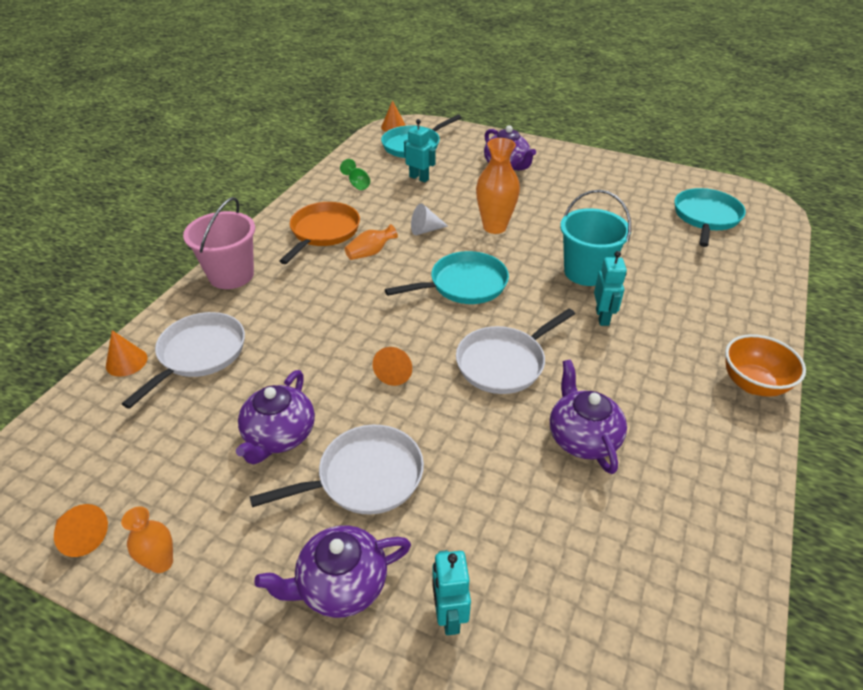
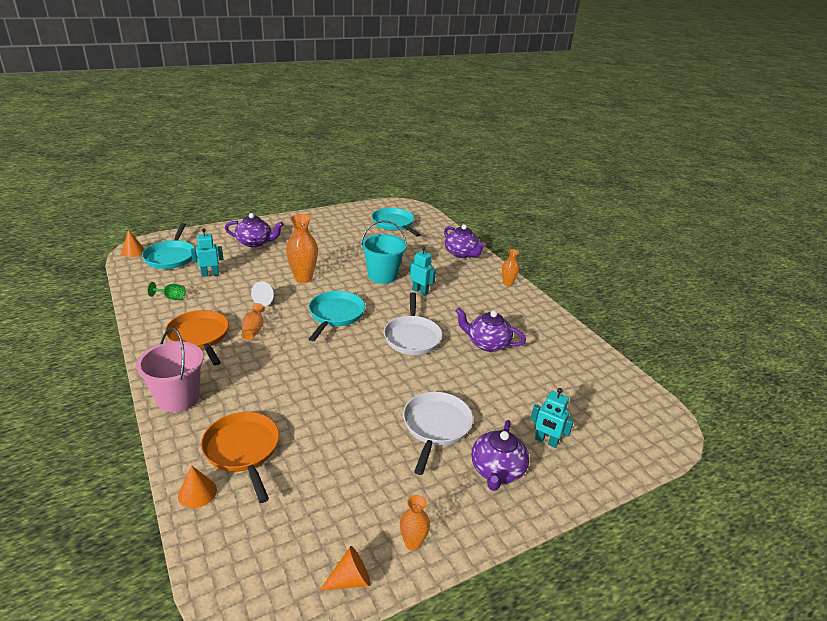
camera: 55 degrees left, 10 degrees down
white pan [122,312,245,409] -> orange pan [201,412,279,503]
purple teapot [236,370,315,464] -> purple teapot moved to [444,224,485,258]
orange cone [373,347,412,386] -> none
orange bowl [725,334,806,396] -> orange vase [502,249,519,286]

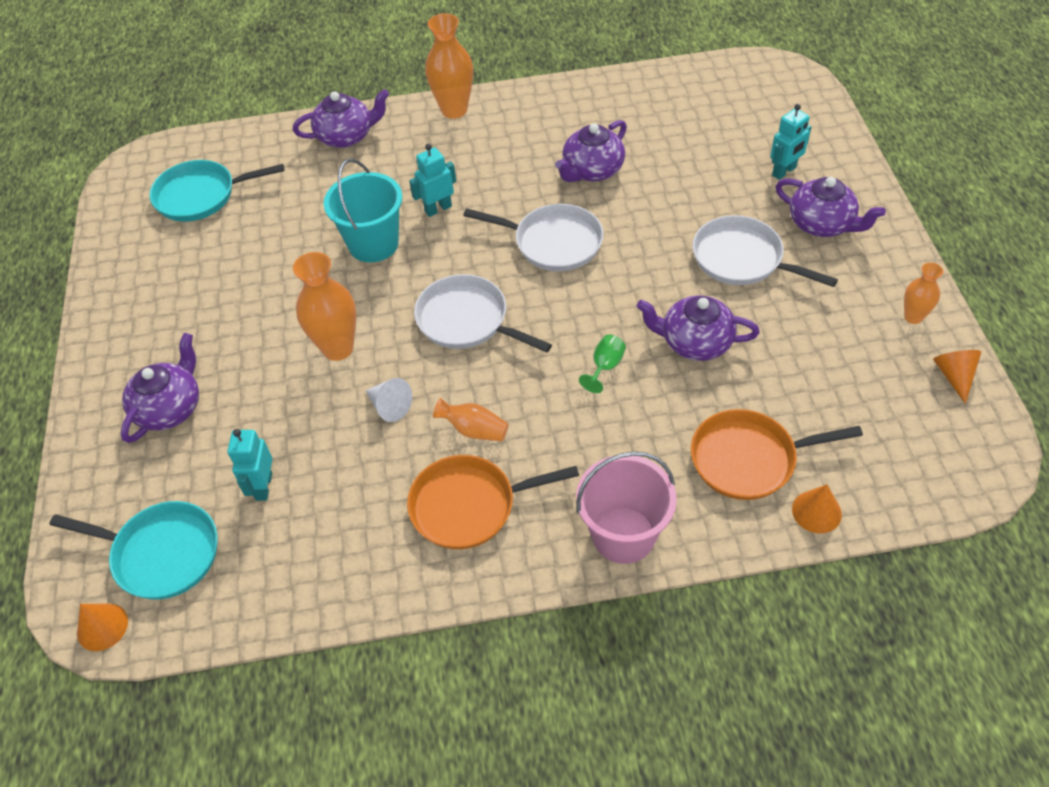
camera: 65 degrees left, 20 degrees up
green goblet [147,282,186,300] -> green goblet moved to [579,334,626,393]
turquoise pan [309,291,365,341] -> white pan [414,274,552,353]
orange vase [502,249,519,286] -> orange vase [425,13,473,119], size x1.77
none -> purple teapot [636,295,760,361]

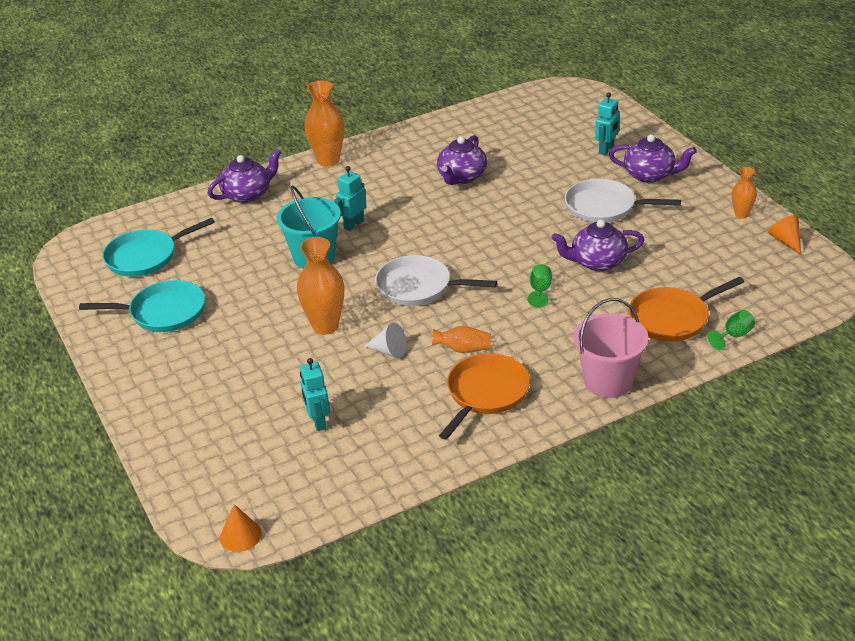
camera: 20 degrees left, 15 degrees down
turquoise pan [50,501,218,600] -> turquoise pan moved to [79,280,205,332]
purple teapot [121,333,199,443] -> none
orange pan [407,455,579,549] -> orange pan turned 150 degrees clockwise [439,353,530,440]
white pan [463,204,604,271] -> none
orange cone [792,484,842,534] -> green goblet [707,310,755,350]

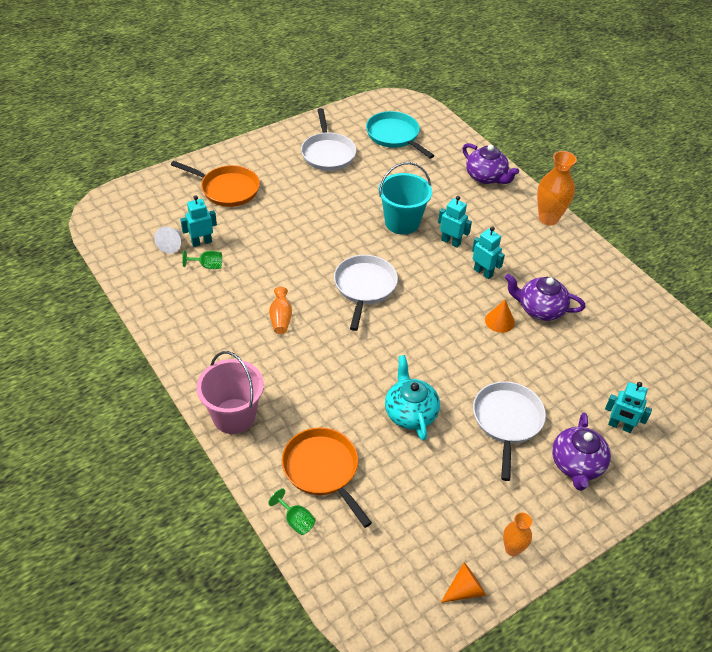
camera: 80 degrees right, 10 degrees up
turquoise pan [79,280,205,332] -> white pan [301,108,356,171]
orange cone [220,504,262,552] -> orange cone moved to [485,300,515,333]
orange vase [297,237,344,335] -> none
white cone [364,323,406,358] -> white cone moved to [154,227,181,254]
orange pan [439,353,530,440] -> orange pan moved to [171,161,260,207]
green goblet [527,264,552,308] -> green goblet moved to [182,250,222,269]
purple teapot [552,219,644,271] -> turquoise teapot [385,355,440,441]
none -> turquoise robot [472,226,505,279]

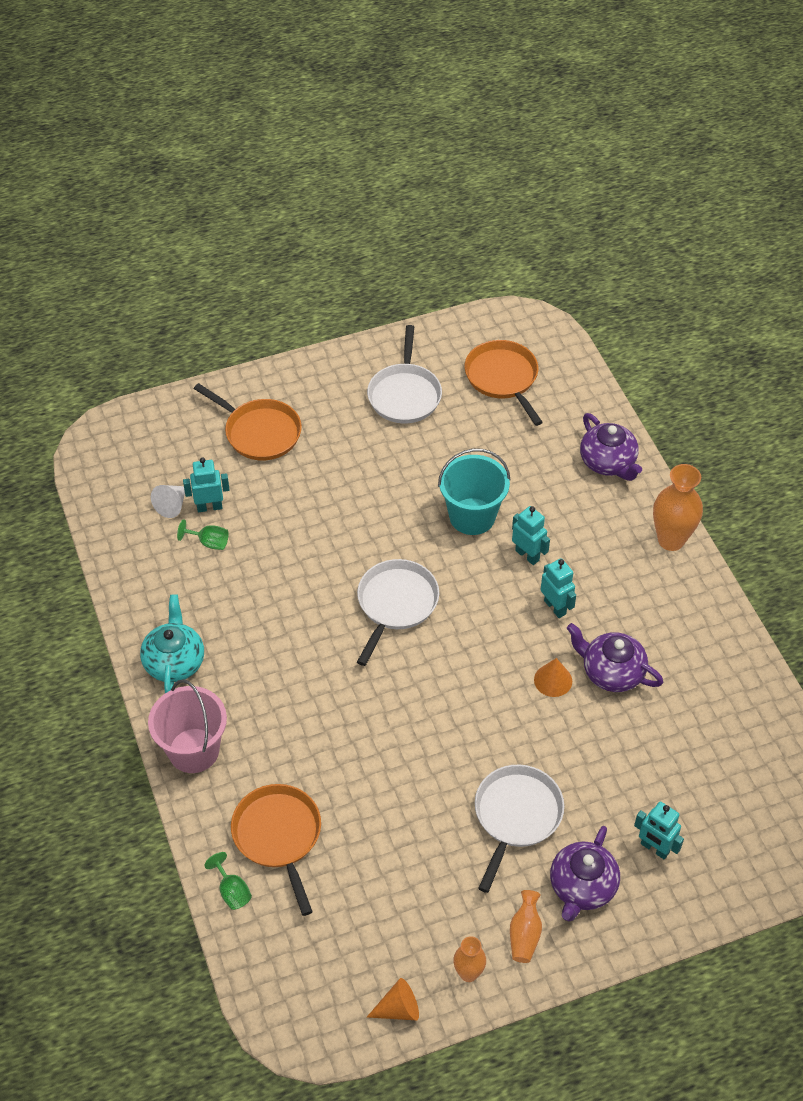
camera: 15 degrees right, 5 degrees up
orange vase [269,287,292,334] -> orange vase moved to [510,890,542,963]
turquoise pan [366,111,434,159] -> orange pan [465,340,543,426]
turquoise teapot [385,355,440,441] -> turquoise teapot moved to [140,595,204,693]

